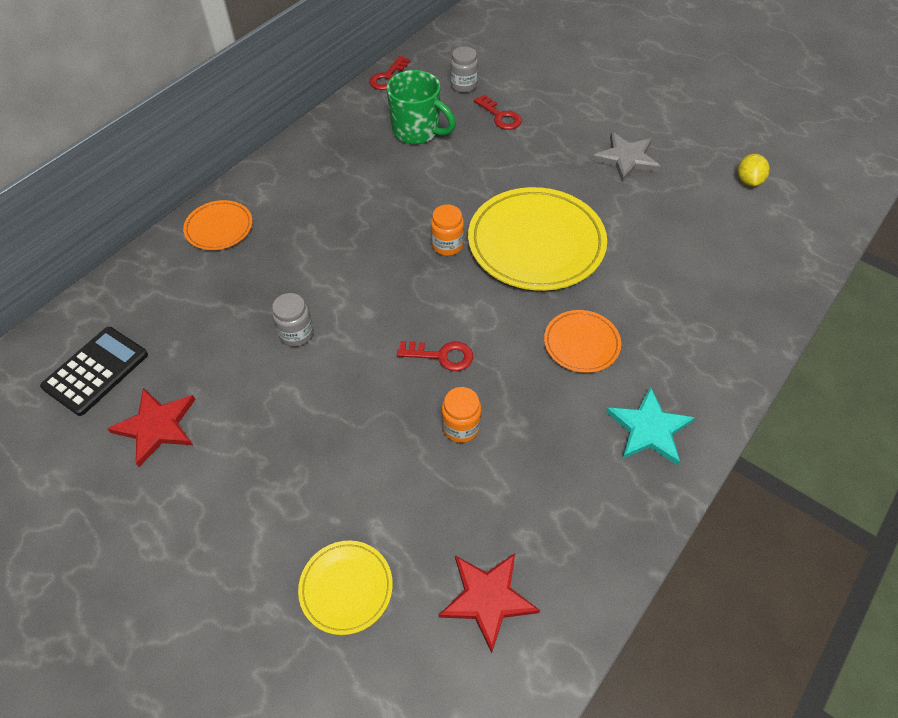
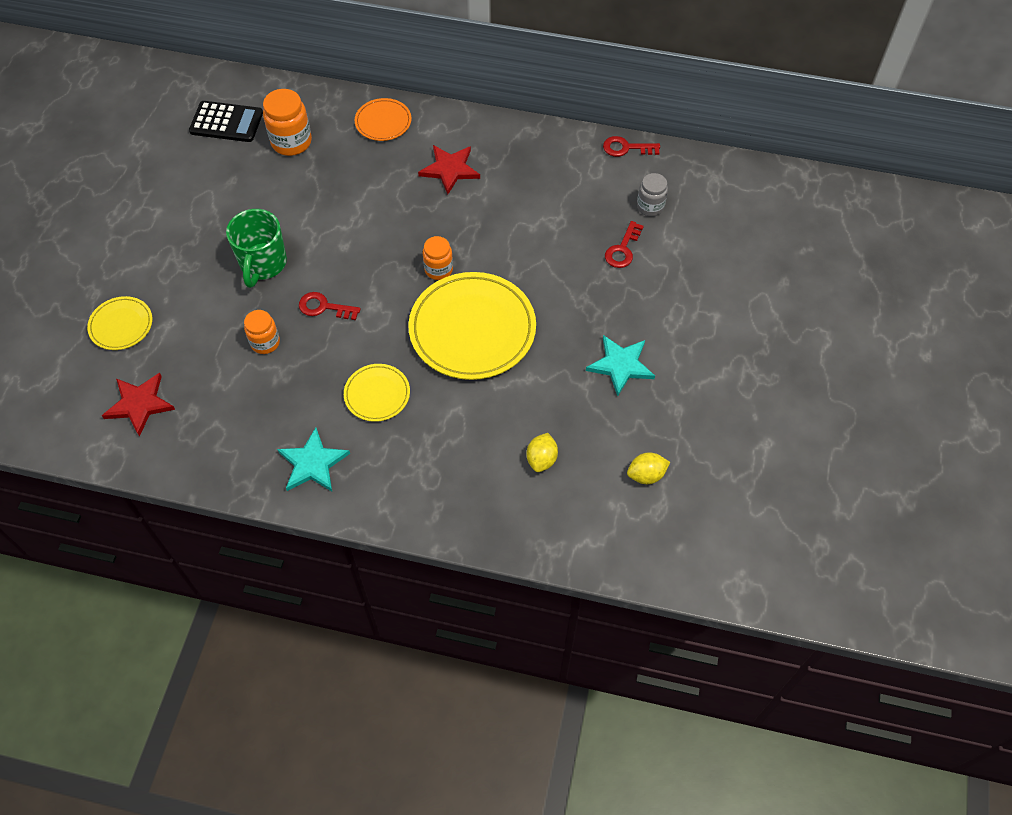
camera: 65 degrees right, 5 degrees up
red star [107,388,196,467] -> red star moved to [418,145,480,194]
grey jar [272,293,314,347] -> none
green mug [386,70,456,144] -> green mug moved to [226,209,287,288]
red key [397,341,473,371] -> red key turned 120 degrees clockwise [299,292,361,320]
orange plate [544,310,621,373] -> yellow plate [344,364,410,422]
grey star [592,132,661,182] -> turquoise star [586,335,655,396]
none -> orange jar [263,89,312,156]
none -> yellow lemon [526,433,558,472]

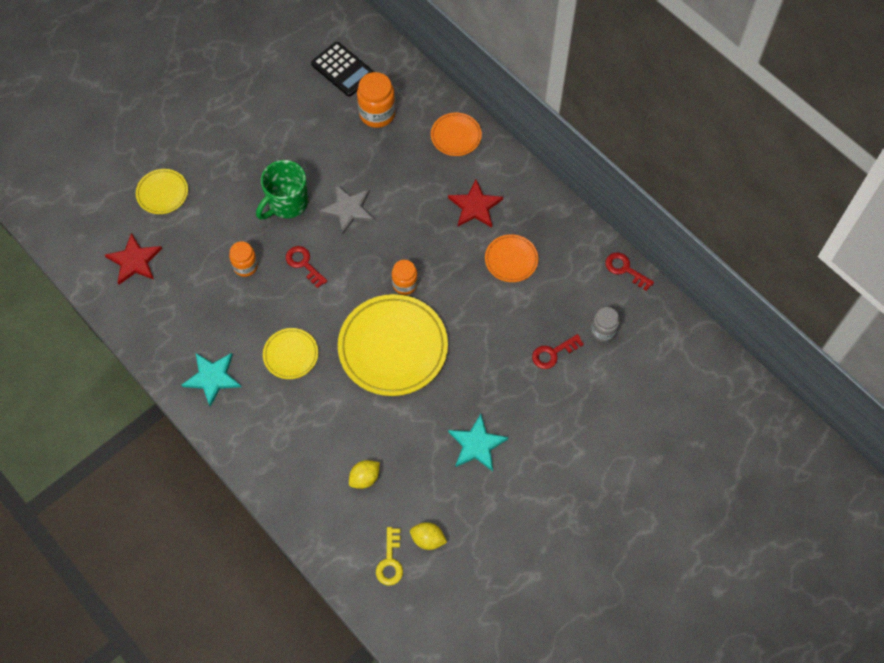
camera: 35 degrees right, 5 degrees up
none -> grey star [319,185,374,234]
none -> yellow key [376,527,403,586]
none -> orange plate [485,234,539,282]

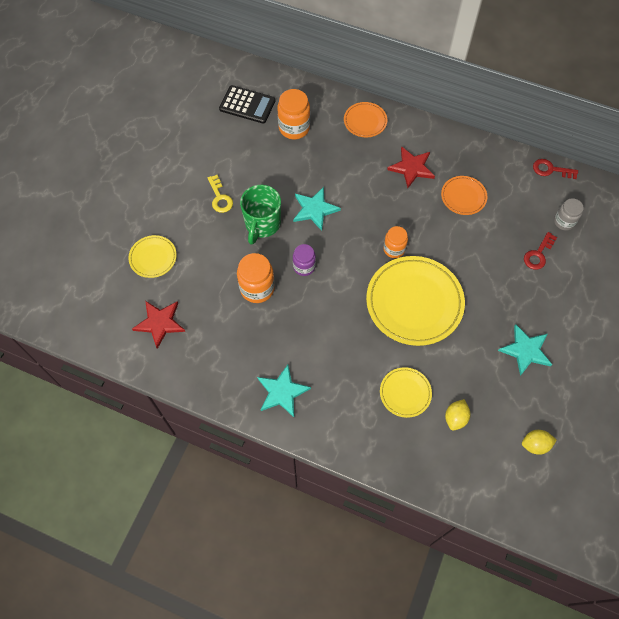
camera: 25 degrees left, 0 degrees up
orange jar [229,241,258,277] -> orange jar [237,253,275,303], size x1.55
yellow plate [263,328,318,379] -> yellow plate moved to [380,367,432,418]
red key [286,246,327,288] -> purple jar [293,244,316,276]
grey star [319,185,374,234] -> turquoise star [293,187,341,231]
yellow key [376,527,403,586] -> yellow key moved to [207,175,233,213]

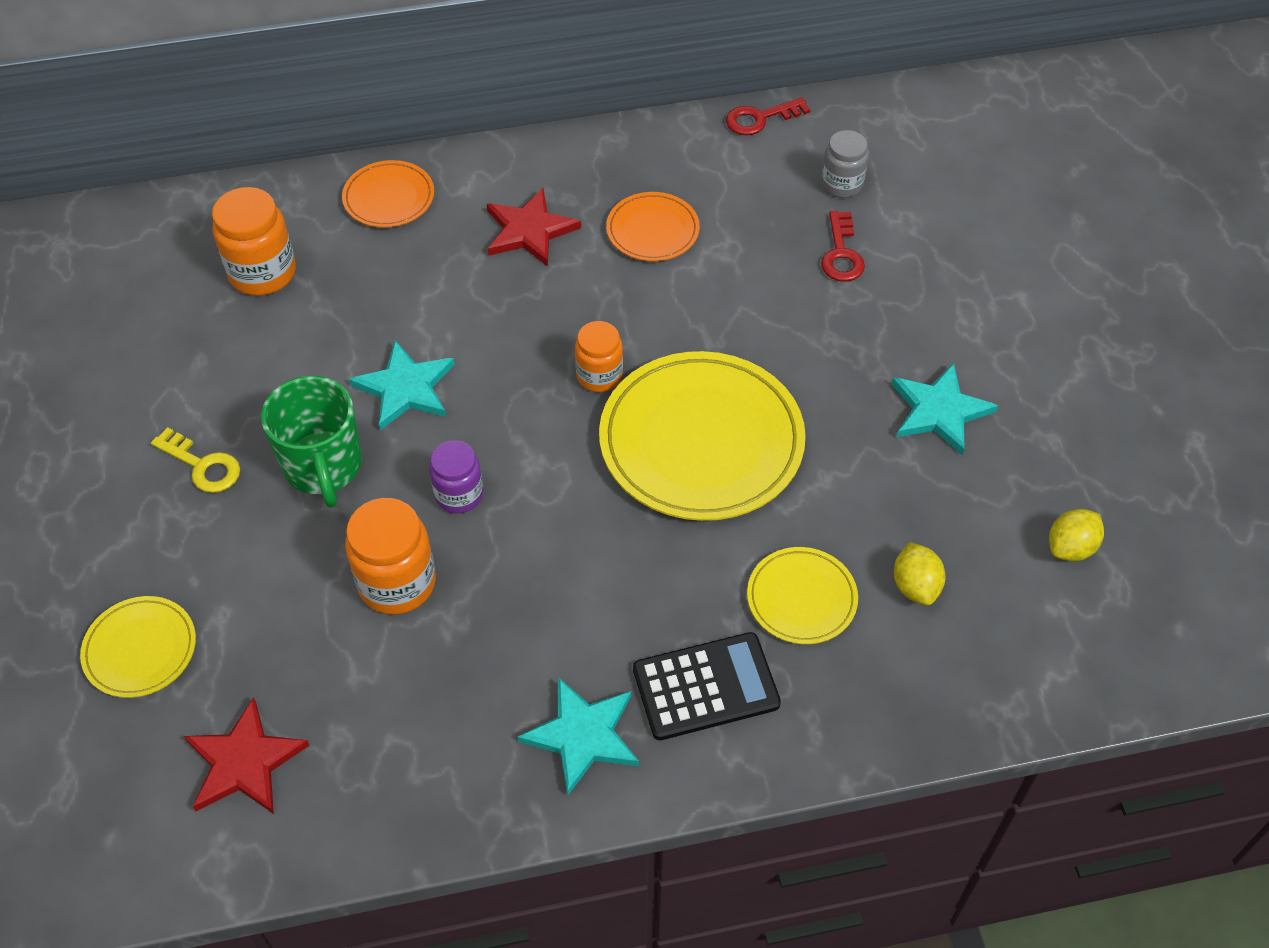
camera: 35 degrees left, 10 degrees down
black calculator [219,85,276,124] -> black calculator moved to [633,632,781,740]

